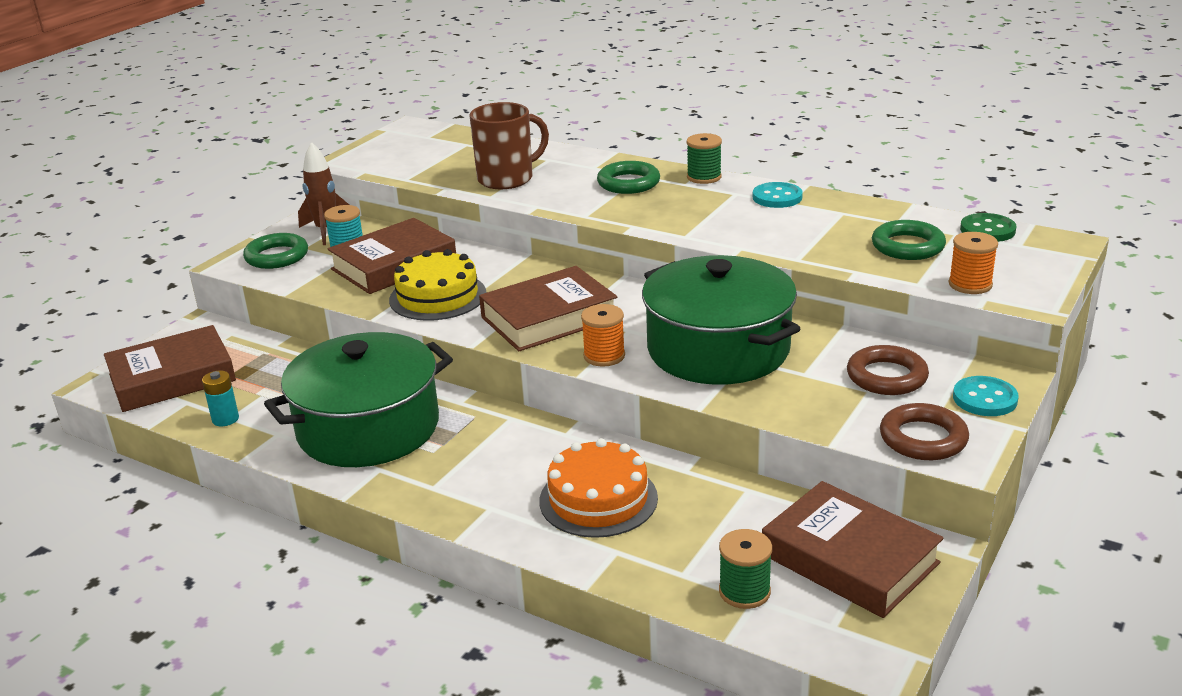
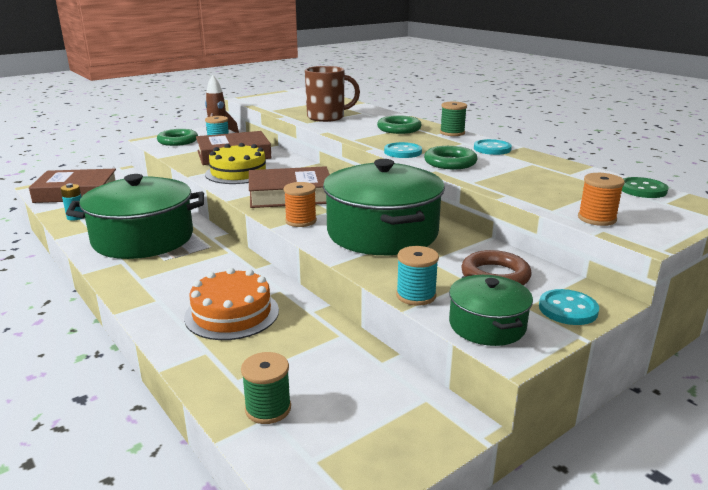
camera: 20 degrees right, 5 degrees down
brown book [762,481,944,618] -> none
green ring [872,220,946,260] -> green ring moved to [424,146,478,169]
brown ring [880,403,969,460] -> green pot [449,275,533,346]
none -> turquoise button [384,142,422,158]
none -> turquoise spool [396,246,439,306]

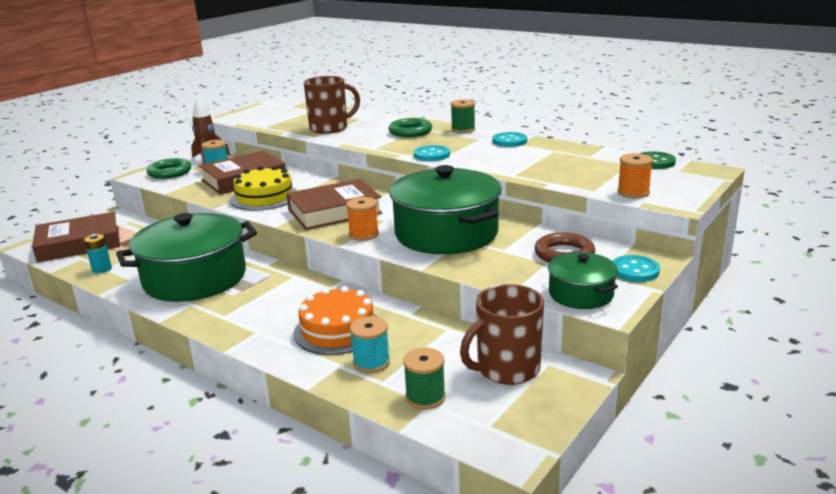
camera: 15 degrees left, 0 degrees up
turquoise spool [396,246,439,306] -> turquoise spool moved to [350,316,390,373]
green ring [424,146,478,169] -> none
none -> brown mug [460,284,544,385]

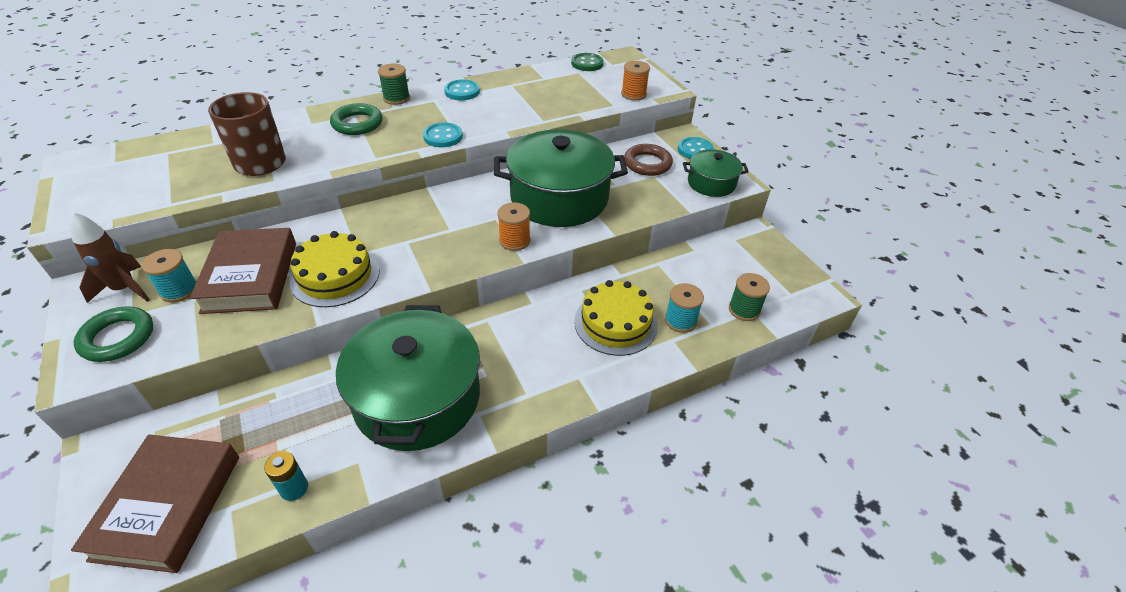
camera: 65 degrees left, 20 degrees up
brown book [287,179,382,230] -> none
orange cake [294,286,377,355] -> yellow cake [574,280,658,356]
brown mug [460,284,544,385] -> none

